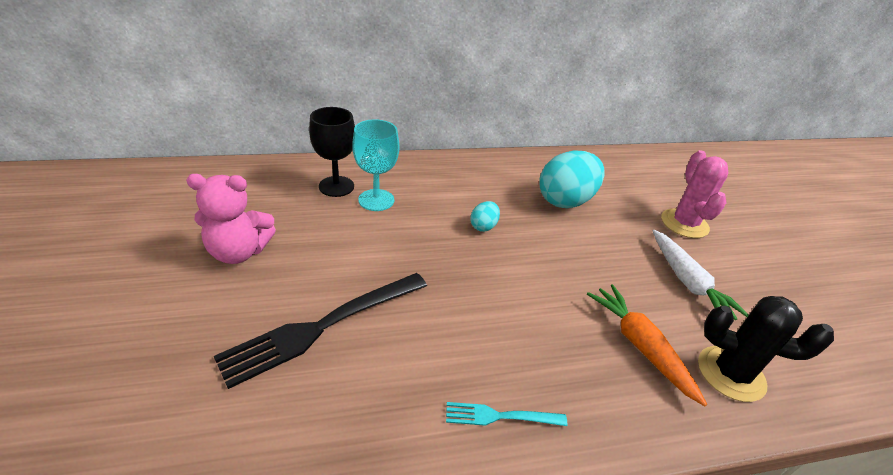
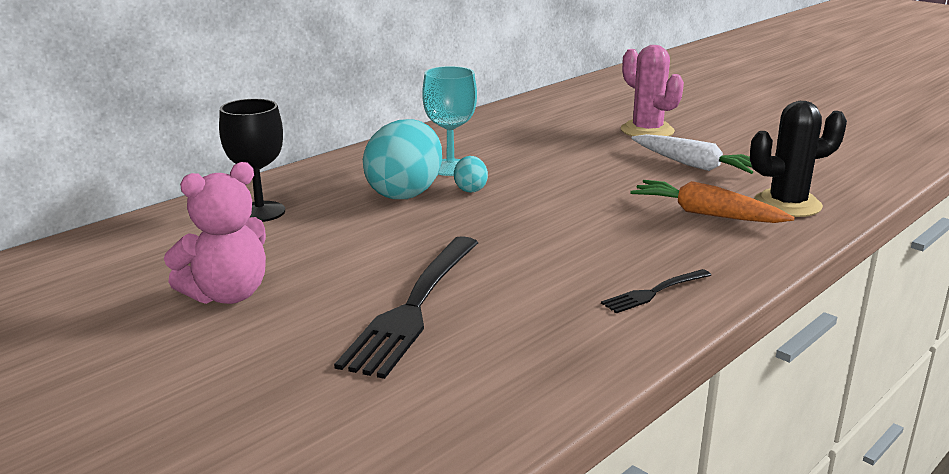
camera: 30 degrees left, 15 degrees down
turquoise goblet [352,119,399,211] -> turquoise goblet moved to [422,66,477,176]
turquoise fork [446,402,568,426] -> black fork [601,269,711,313]
turquoise egg [539,151,605,208] -> turquoise egg moved to [363,119,442,199]

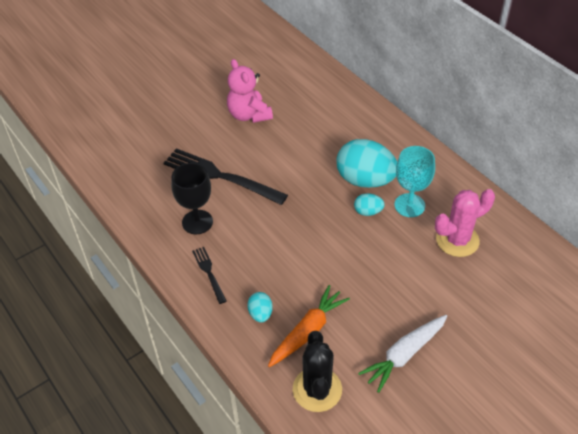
camera: 100 degrees right, 25 degrees up
black goblet [219,99,285,222] -> black goblet moved to [171,163,213,234]
pink cactus [621,45,684,136] -> pink cactus moved to [435,189,495,257]
none -> turquoise egg [247,292,273,323]

